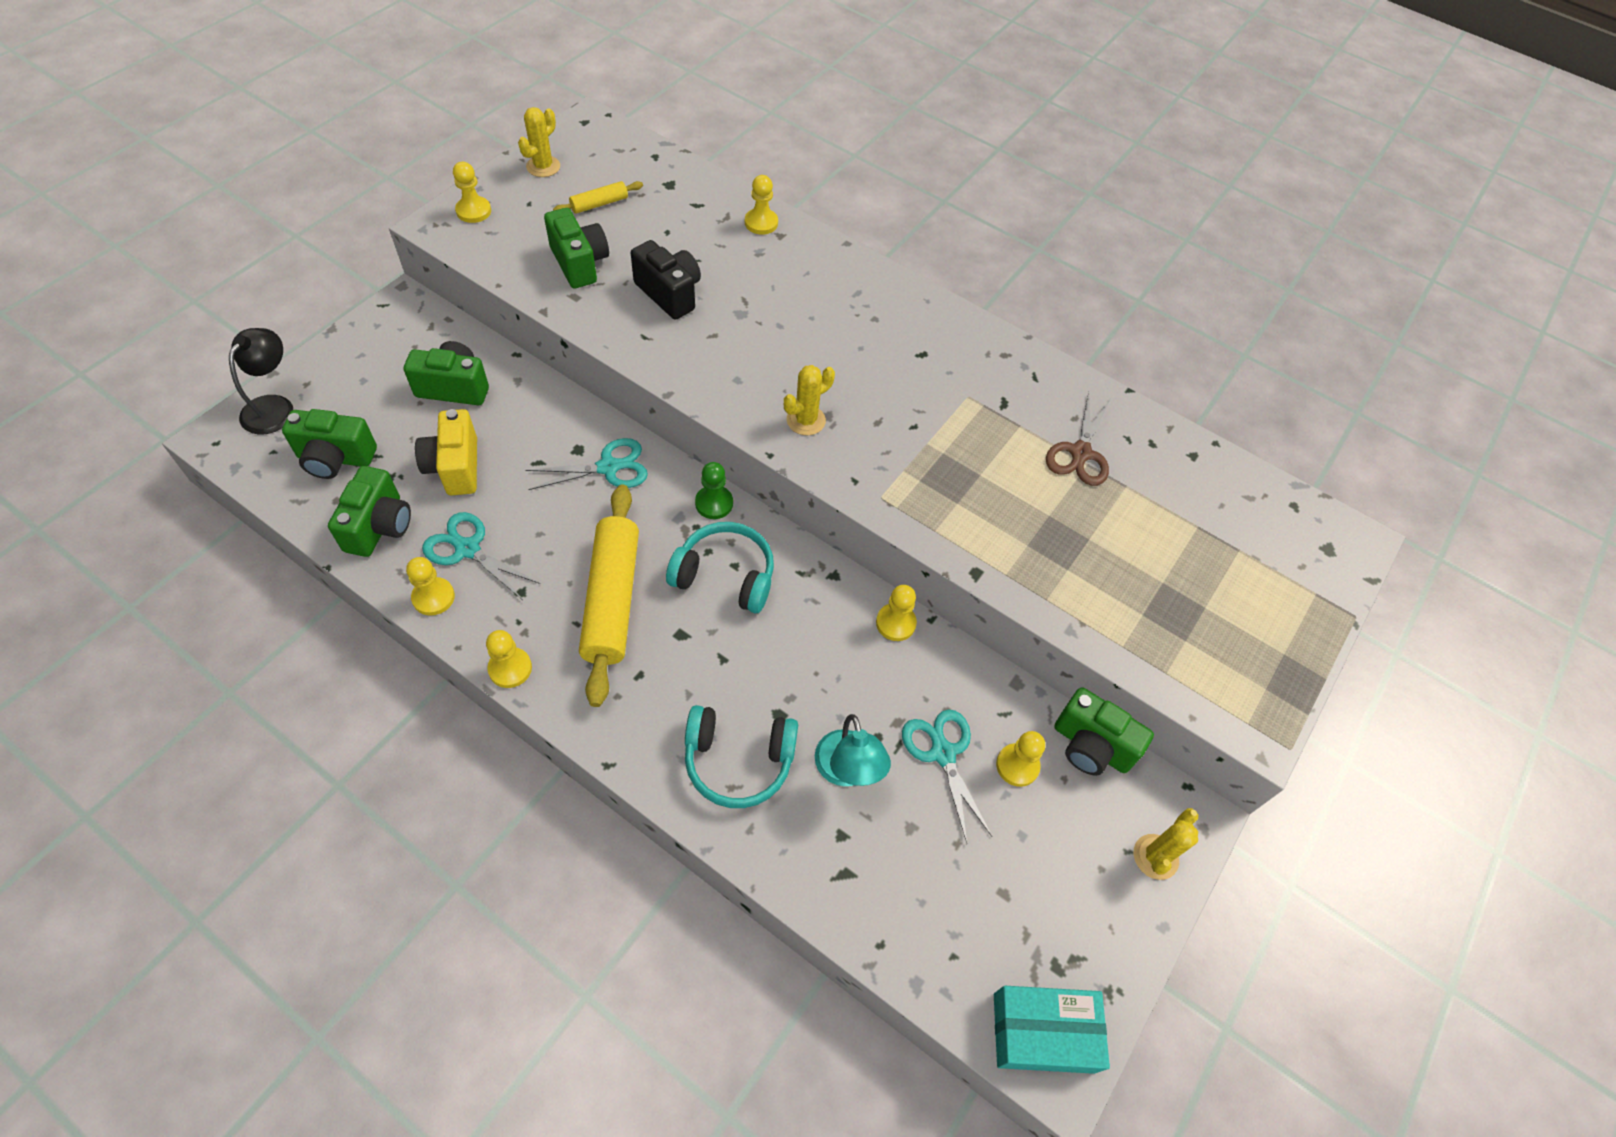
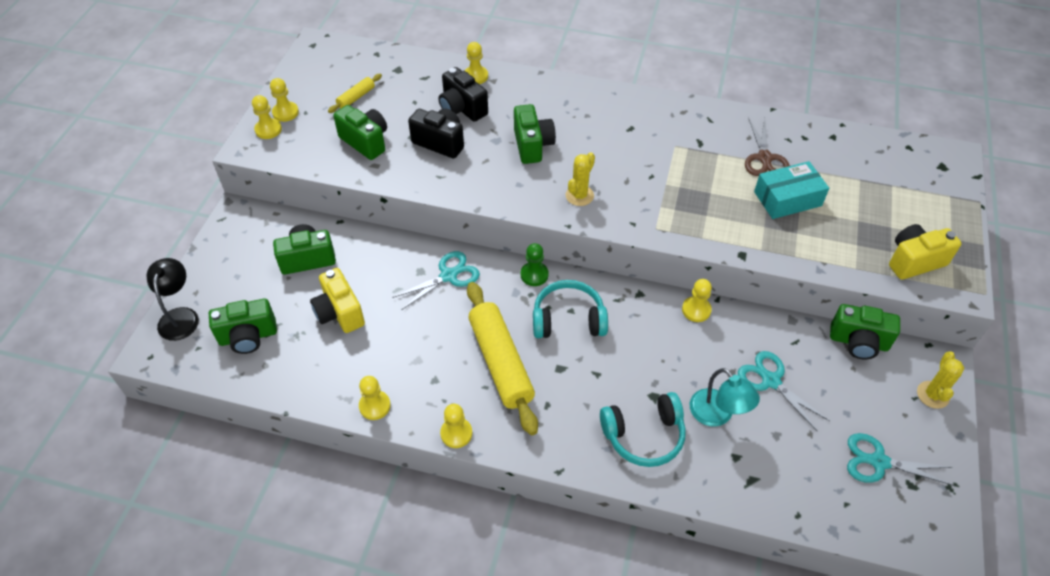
camera: 15 degrees left, 5 degrees down
green camera [328,466,411,557] -> green camera moved to [514,104,556,164]
turquoise scissors [422,512,540,599] -> turquoise scissors moved to [847,433,954,486]
yellow cactus [518,107,560,177] -> none
turquoise box [994,986,1110,1074] -> turquoise box moved to [754,161,829,219]
yellow pawn [996,731,1045,787] -> yellow pawn moved to [270,78,299,122]
none -> black camera [438,67,488,122]
none -> yellow camera [889,224,962,280]

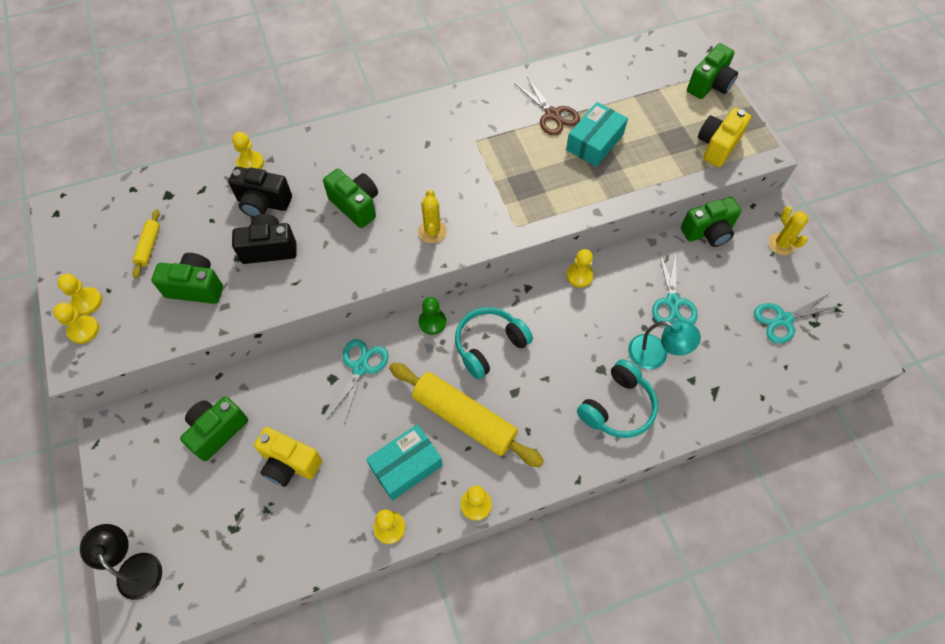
camera: 35 degrees left, 10 degrees up
green camera [209,299,277,354] -> green camera moved to [687,43,738,99]
turquoise scissors [738,351,830,432] -> turquoise scissors turned 105 degrees counterclockwise [652,252,698,324]
none -> turquoise box [366,424,443,501]

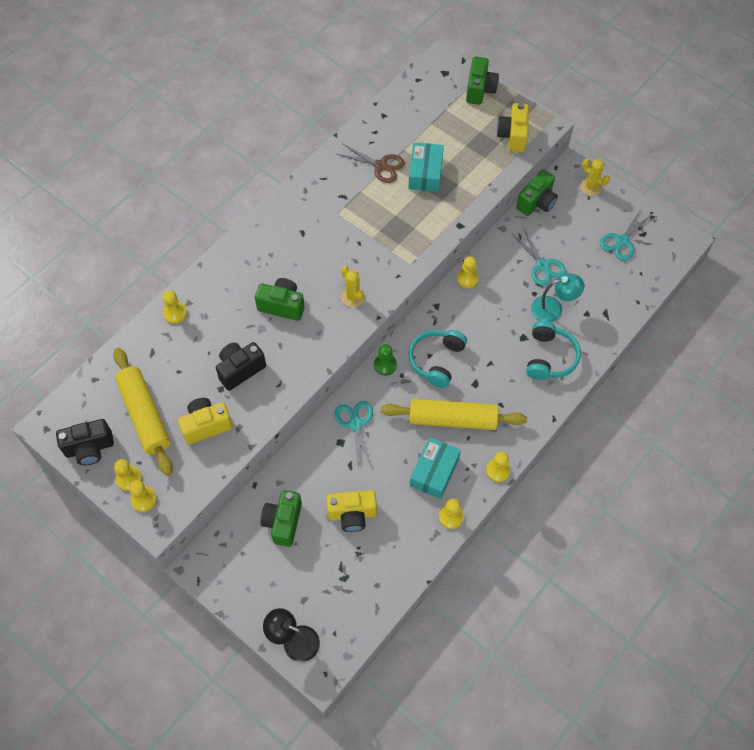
camera: 30 degrees left, 0 degrees up
yellow rolling pin [132,209,160,278] -> yellow rolling pin [113,348,173,476], size x2.17
green camera [151,253,223,304] -> yellow camera [178,398,233,445]
black camera [228,167,292,217] -> black camera moved to [56,419,114,465]

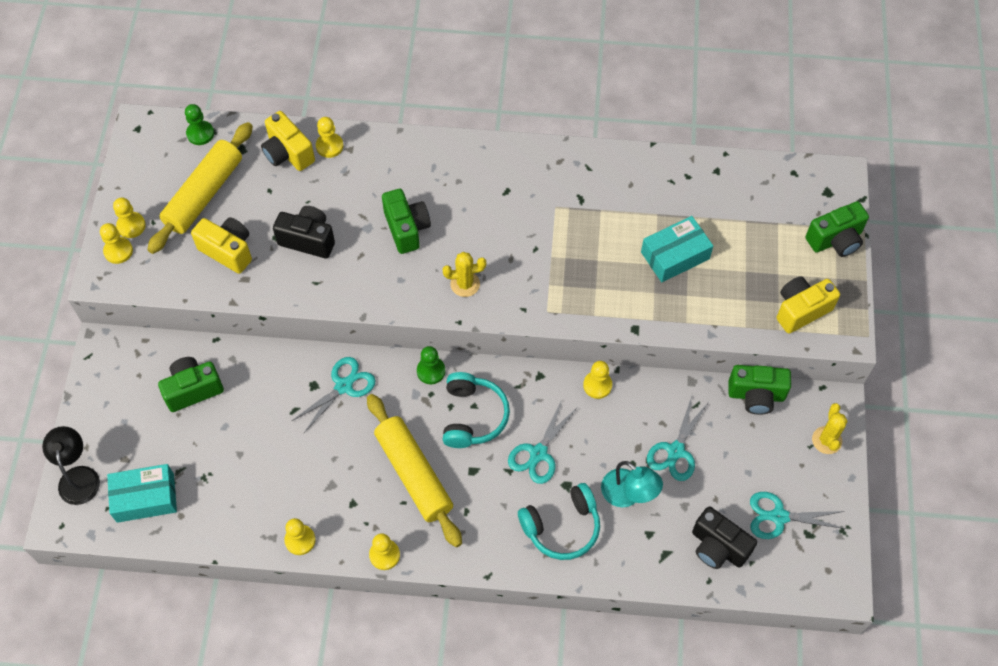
camera: 55 degrees right, 0 degrees up
black camera [56,419,114,465] -> black camera moved to [692,506,757,569]
yellow camera [326,490,377,532] -> yellow camera moved to [261,111,315,171]
brown scissors [337,144,405,183] -> none
yellow cactus [341,266,365,307] -> yellow cactus turned 60 degrees clockwise [443,252,486,297]
turquoise headphones [409,330,467,388] -> turquoise headphones turned 105 degrees clockwise [443,372,510,448]
turquoise box [410,437,461,499] -> turquoise box moved to [107,464,177,523]
none -> green pawn [185,104,214,145]
none -> turquoise scissors [508,400,578,484]

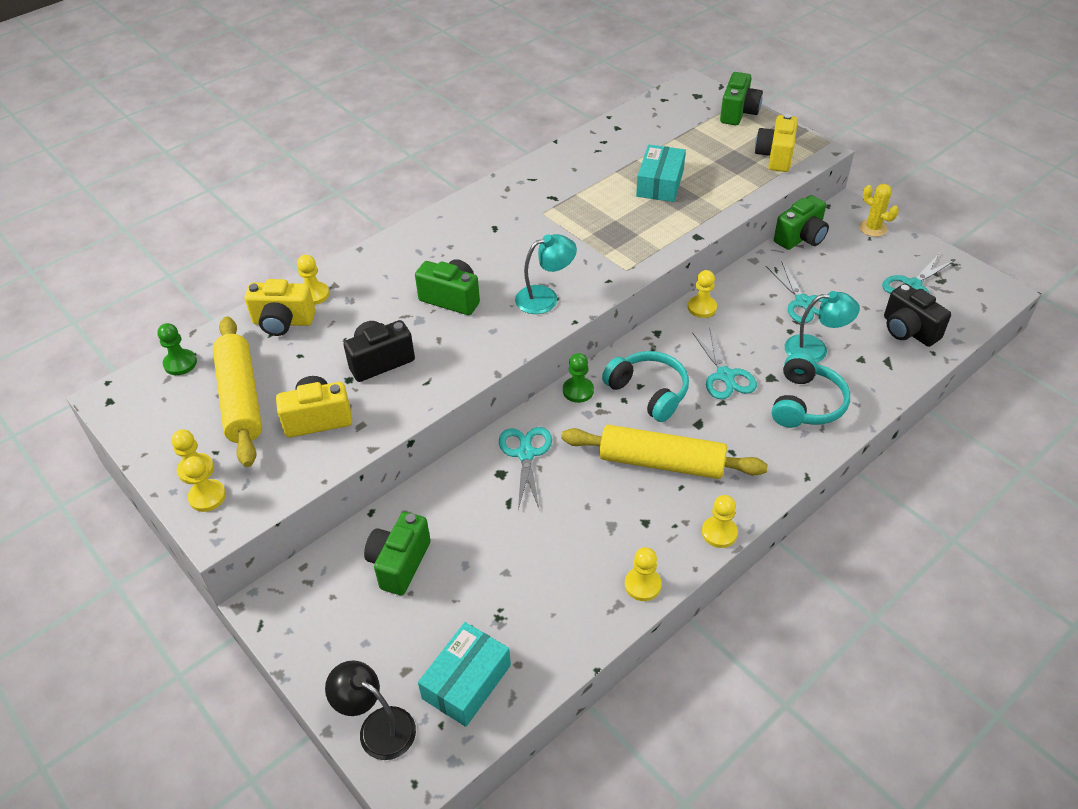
camera: 45 degrees left, 15 degrees down
yellow cactus [443,252,486,297] -> turquoise lamp [515,234,577,314]
black camera [692,506,757,569] -> black camera turned 60 degrees clockwise [884,283,951,347]

